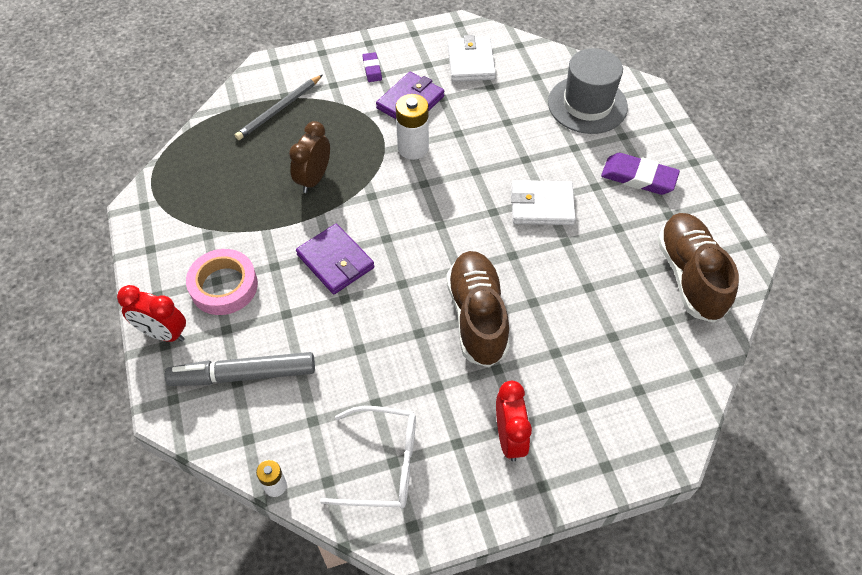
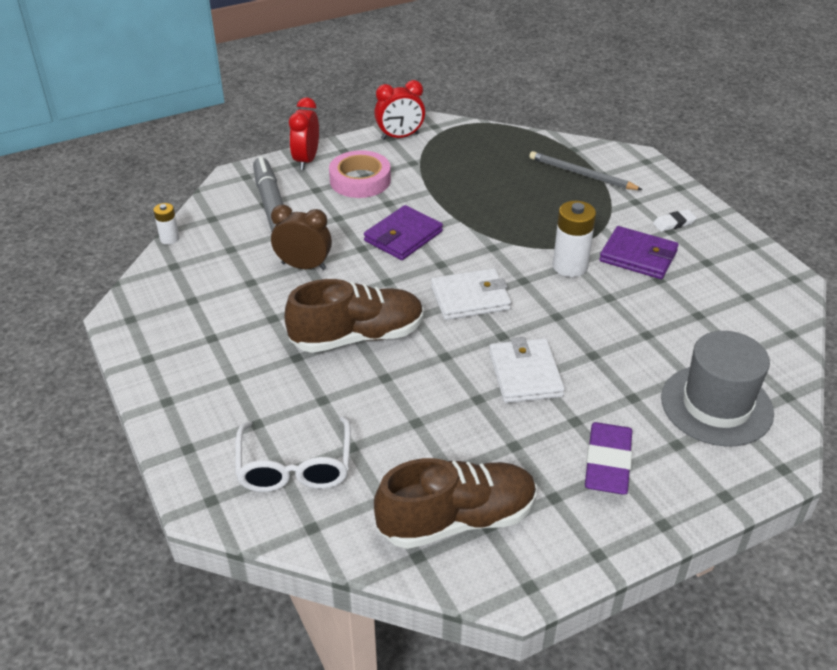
camera: 80 degrees right, 15 degrees down
brown clock [289,121,330,193] -> brown clock moved to [271,205,332,270]
white glasses [320,406,416,508] -> white glasses moved to [235,416,351,492]
purple eraser [362,52,382,82] -> white eraser [653,210,697,232]
white wallet [448,35,496,82] -> white wallet moved to [431,268,511,320]
red clock [496,381,532,462] -> red clock moved to [374,80,425,140]

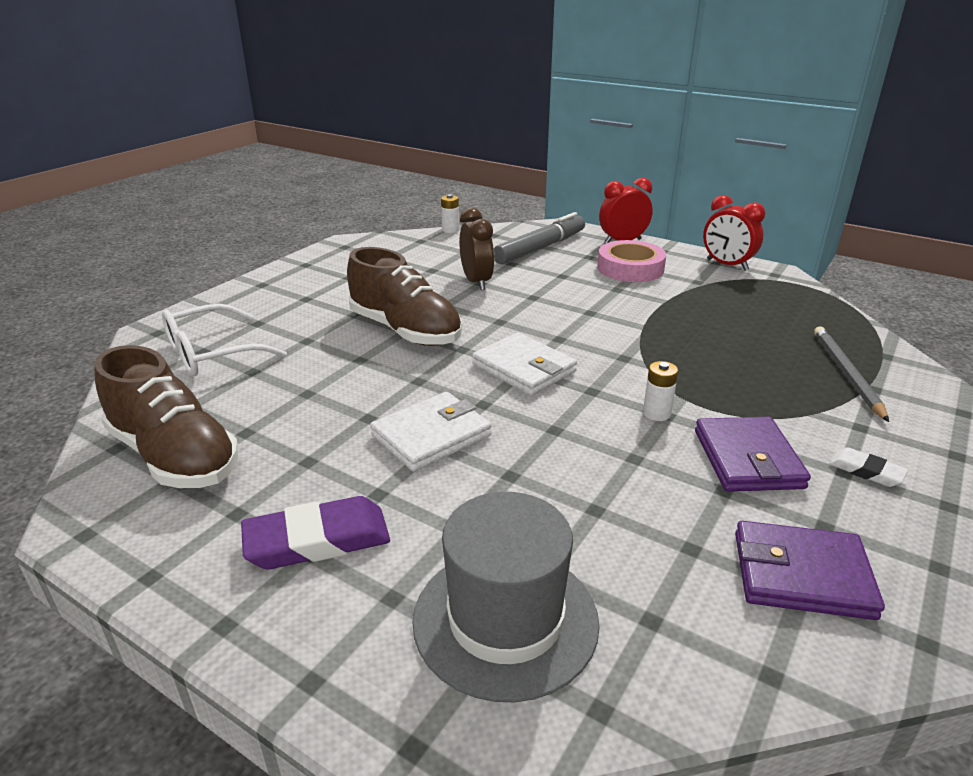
camera: 60 degrees right, 10 degrees down
purple wallet [364,205,443,260] -> purple wallet moved to [735,521,885,620]
white battery [553,201,596,277] -> white battery [643,361,678,421], size x0.57

